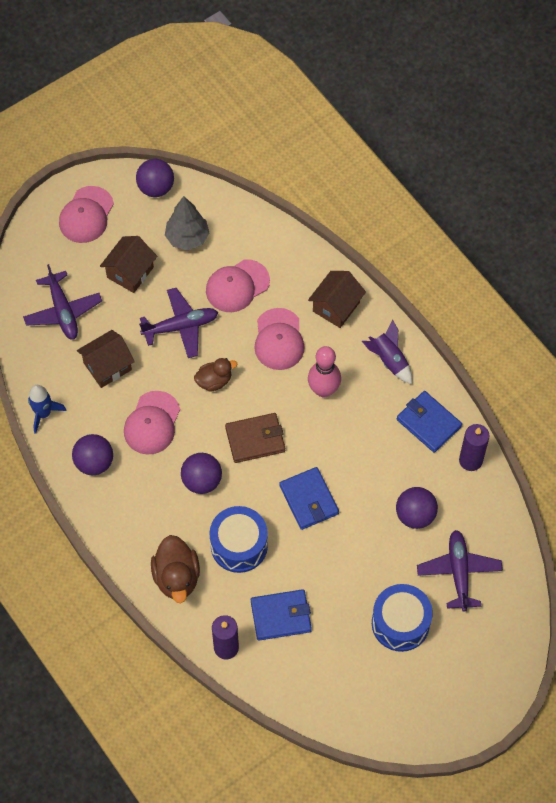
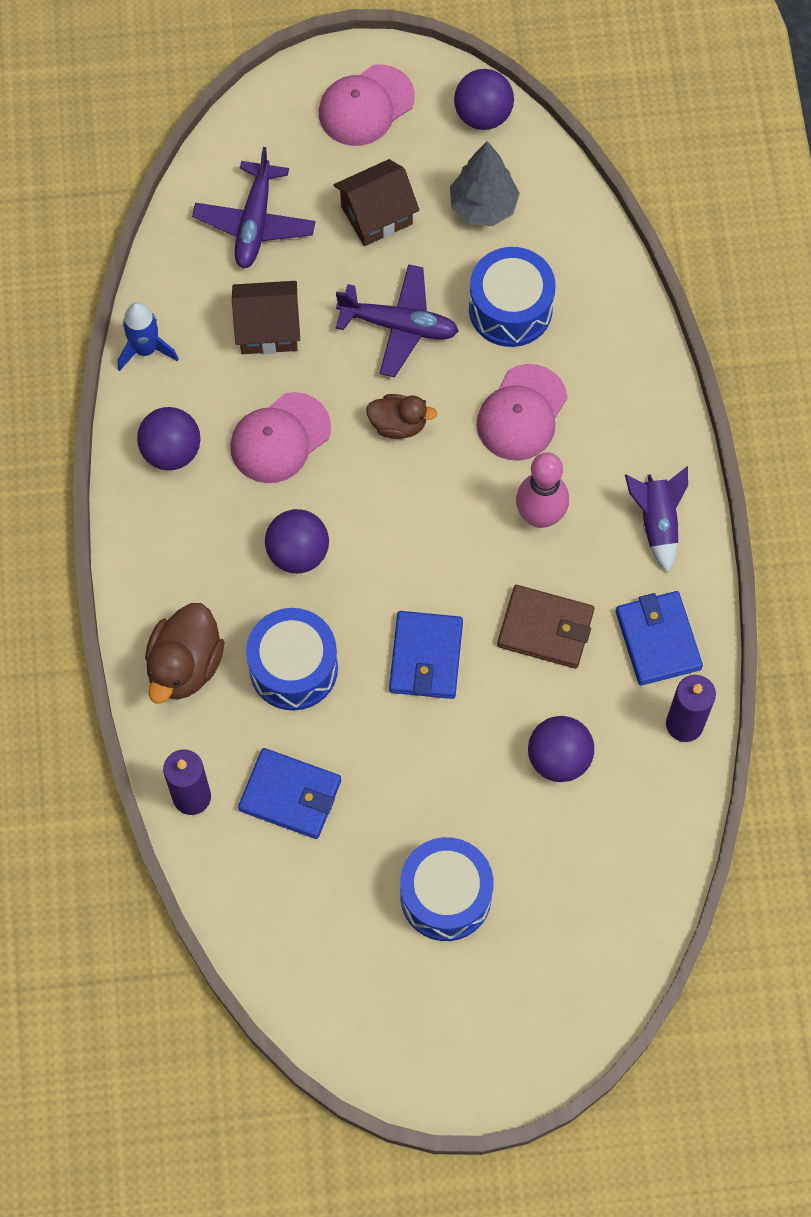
camera: 30 degrees right, 5 degrees up
pink cap [206,259,270,312] -> blue drum [469,247,556,347]
brown wallet [225,413,285,463] -> brown wallet moved to [497,585,594,668]
brown house [308,271,366,328] -> none
purple plane [417,530,503,612] -> none

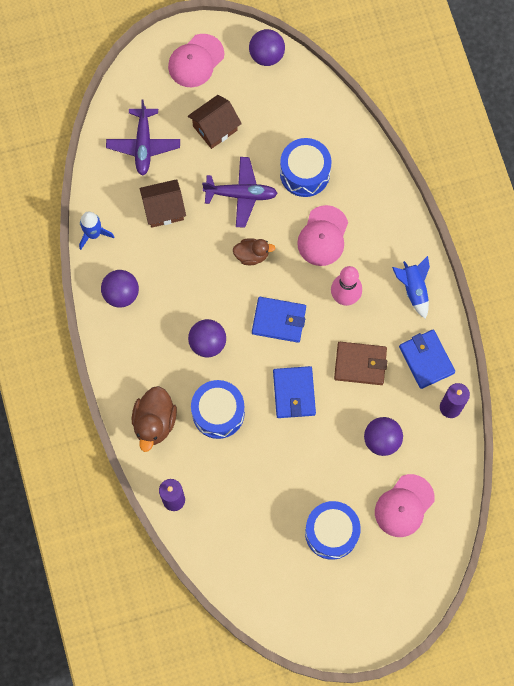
camera: 10 degrees left, 5 degrees up
pink cap [230,392,331,483] -> pink cap moved to [375,474,435,537]
blue wallet [238,748,341,839] -> blue wallet moved to [252,297,306,343]
grey tree [450,141,520,226] -> none
purple rocket [625,466,688,573] -> blue rocket [392,256,430,319]

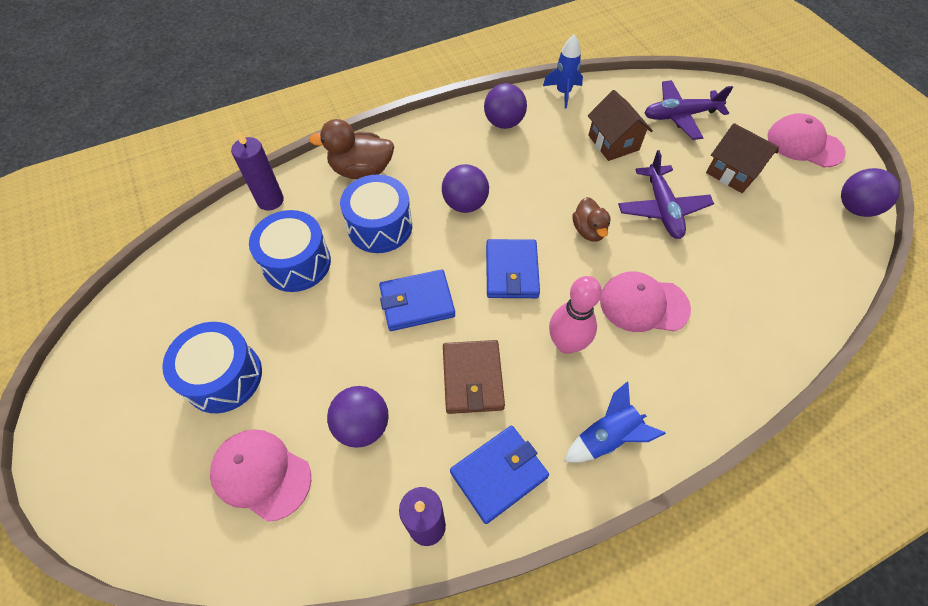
camera: 80 degrees right, 15 degrees down
blue drum [280,138,332,197] -> blue drum moved to [249,210,331,292]

